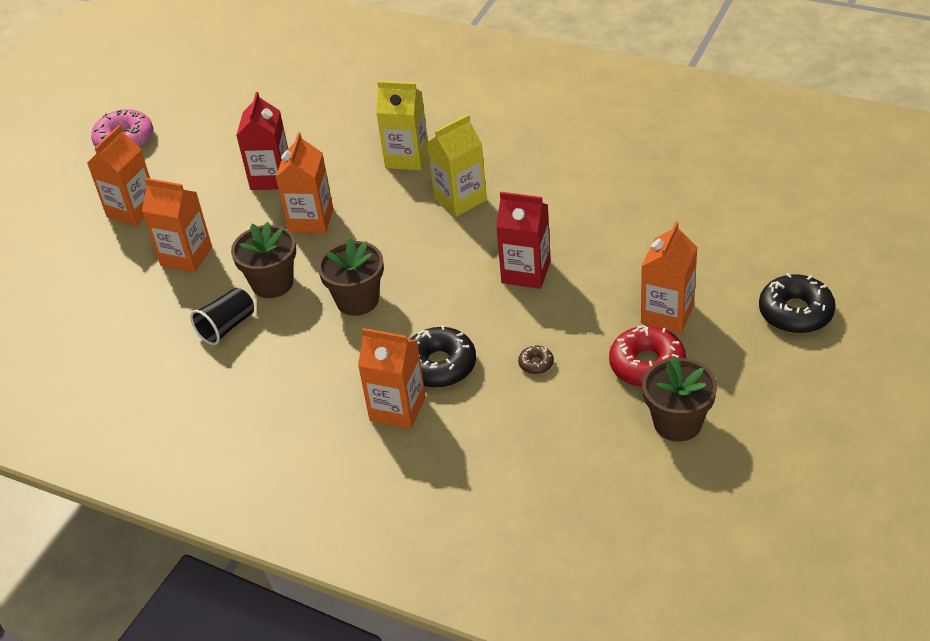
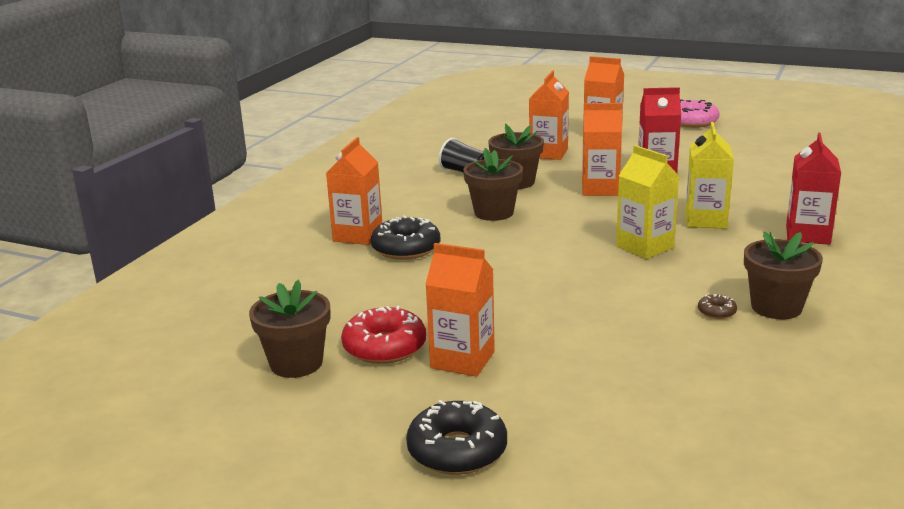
camera: 85 degrees right, 20 degrees down
red carton [496,192,551,289] -> red carton moved to [786,133,841,245]
brown donut [518,345,554,374] -> brown donut moved to [698,294,737,319]
none -> brown flower pot [744,232,823,319]

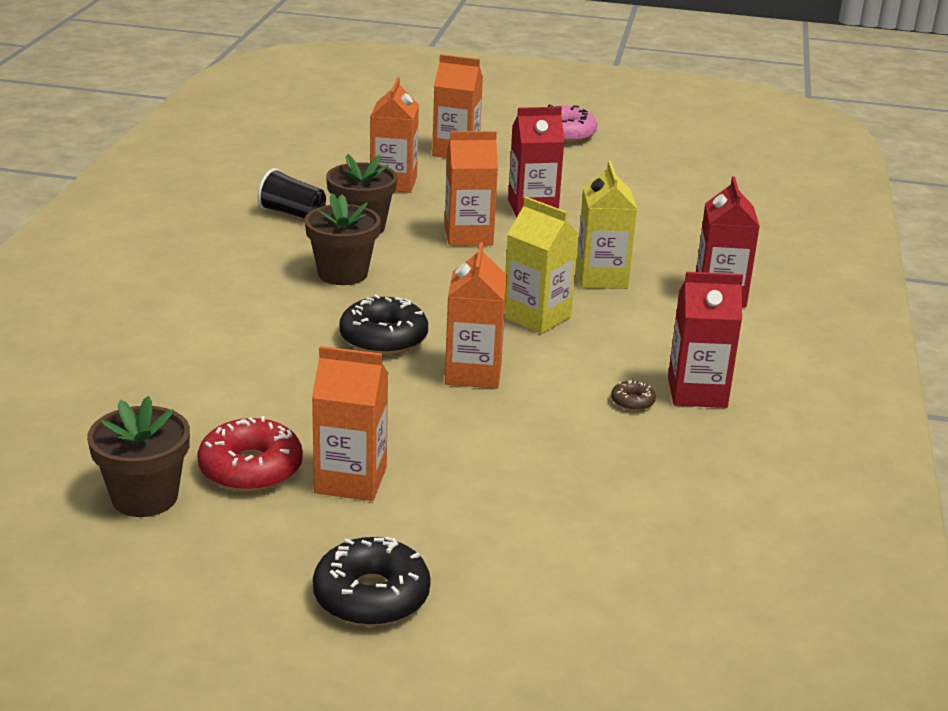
camera: 15 degrees left, 5 degrees up
orange carton [326,137,382,245] -> orange carton moved to [445,242,507,389]
black donut [371,215,441,260] -> black donut moved to [339,294,428,355]
brown flower pot [744,232,823,319] -> red carton [668,272,743,408]

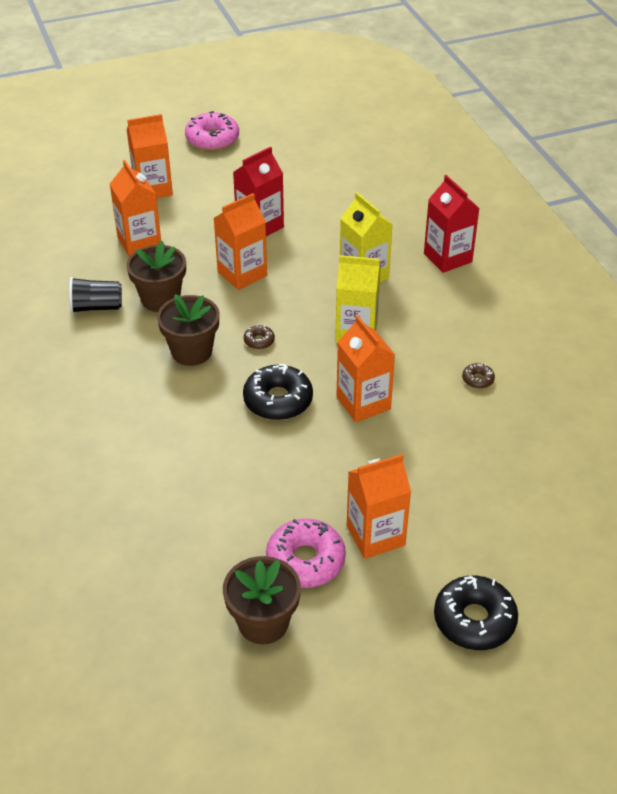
camera: 30 degrees left, 15 degrees up
red donut [197,416,303,492] -> pink donut [266,518,346,588]
red carton [668,272,743,408] -> none
none -> brown donut [244,325,275,349]

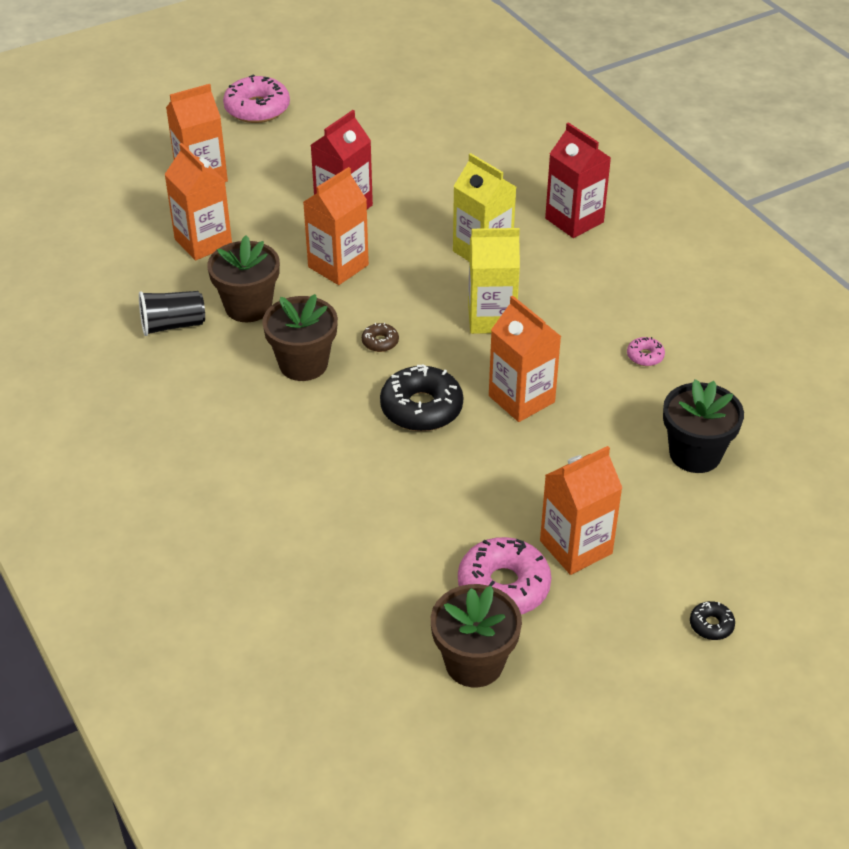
camera: 10 degrees left, 0 degrees up
black donut [434,576,518,650] -> black donut [690,601,735,640], size x0.47
brown donut [462,363,495,389] -> pink donut [627,337,665,366]
none -> black flower pot [663,379,744,473]

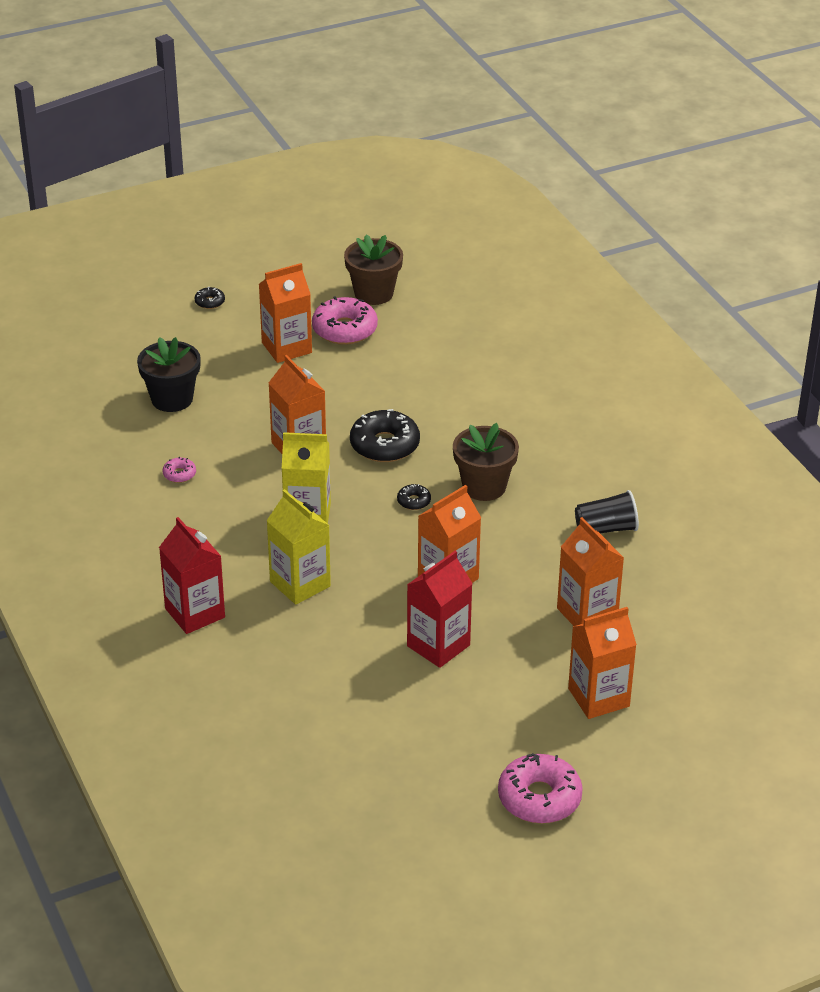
camera: 175 degrees left, 5 degrees down
brown flower pot [207,235,280,322] -> none
brown donut [362,323,399,352] -> black donut [397,484,431,510]

